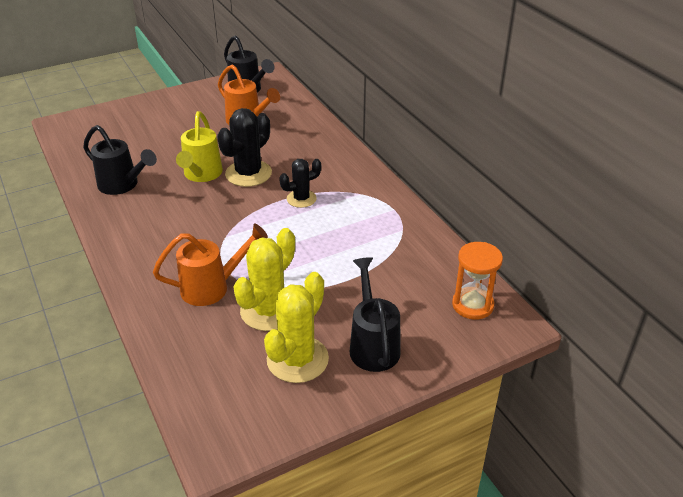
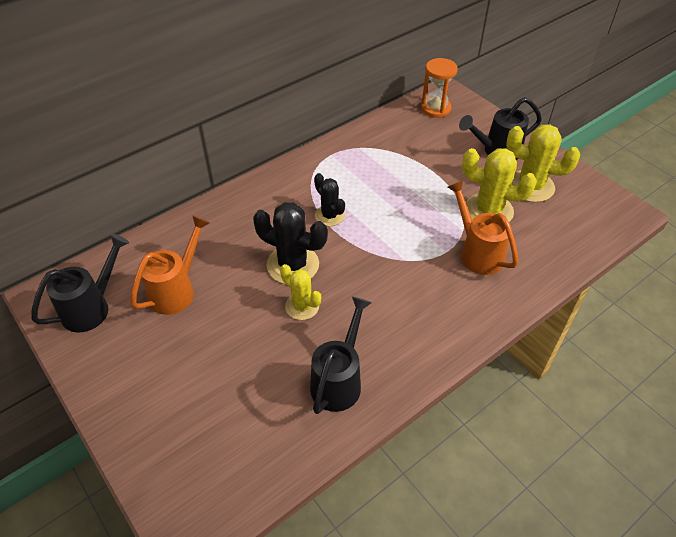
camera: 100 degrees left, 10 degrees up
yellow watering can [176,111,223,182] -> yellow cactus [280,264,321,320]

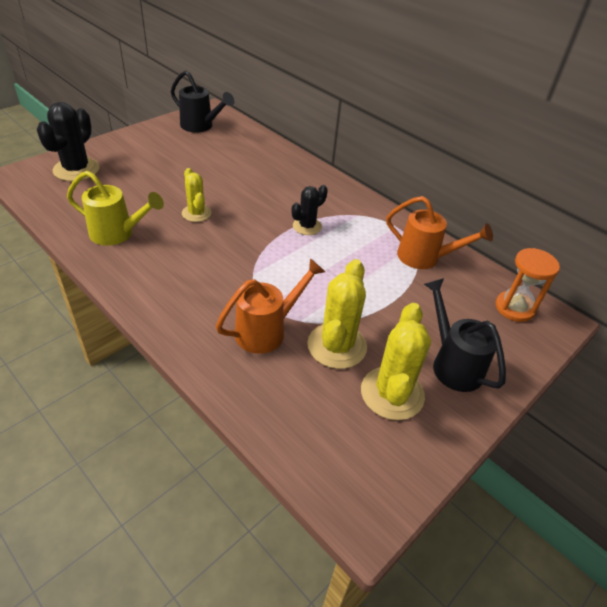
camera: 80 degrees right, 5 degrees down
orange watering can [130,215,210,315] -> orange watering can moved to [386,196,493,269]
black cactus [253,202,328,284] -> black cactus moved to [37,102,100,181]
yellow cactus [280,264,321,320] -> yellow cactus turned 60 degrees counterclockwise [182,168,211,222]
black watering can [310,296,372,414] -> yellow watering can [67,171,164,246]

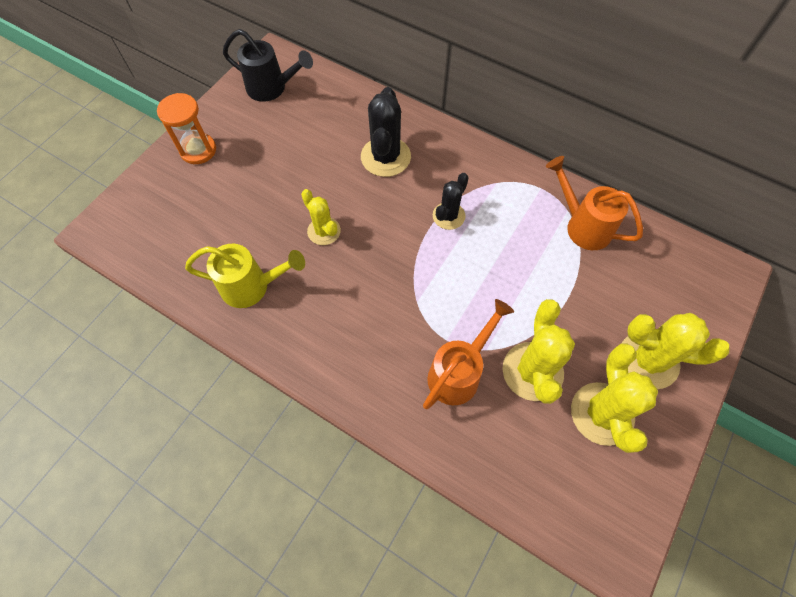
camera: 10 degrees left, 20 degrees up
black cactus [37,102,100,181] -> black cactus moved to [361,87,411,177]
orange watering can [386,196,493,269] -> orange watering can turned 150 degrees counterclockwise [546,156,643,250]
black watering can [424,278,506,392] -> yellow cactus [621,313,729,389]
orange hourglass [496,248,560,322] -> orange hourglass moved to [157,93,216,164]

